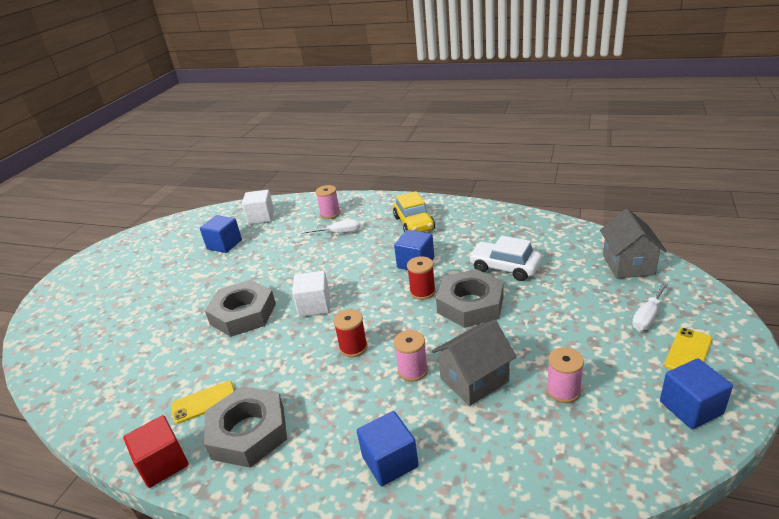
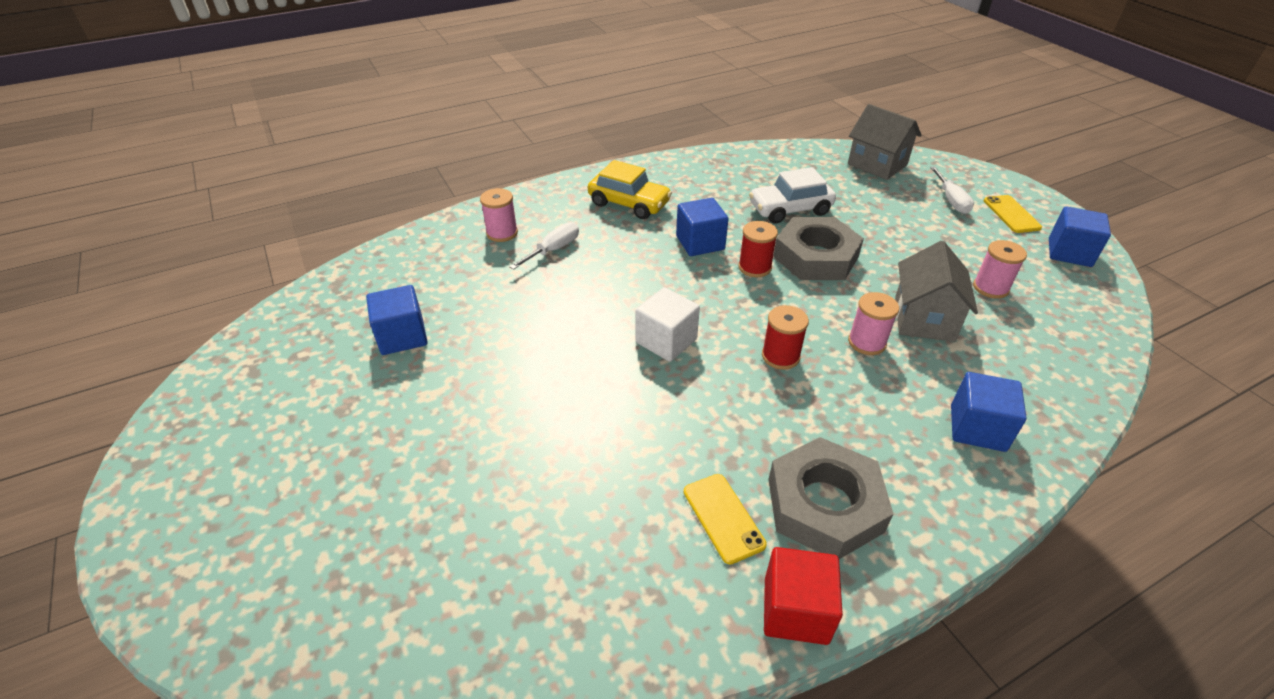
camera: 50 degrees left, 10 degrees up
yellow phone [171,381,235,424] -> yellow phone turned 45 degrees counterclockwise [684,474,767,565]
grey nut [205,280,276,337] -> none
white cube [242,190,274,224] -> none

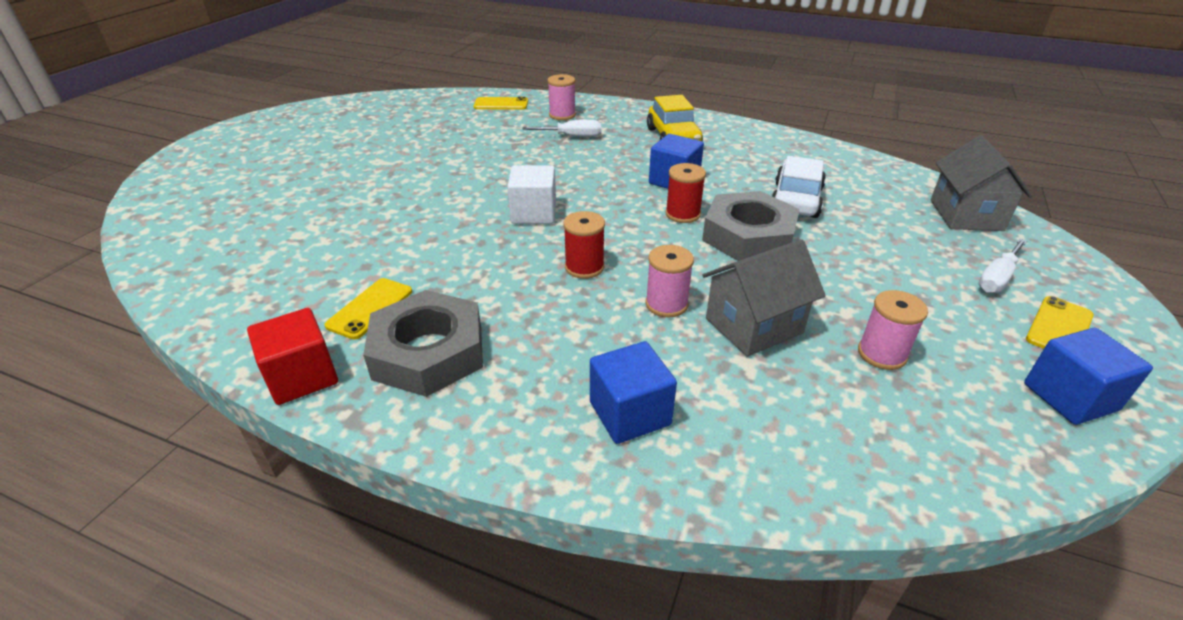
camera: 50 degrees right, 5 degrees down
blue cube [366,285,428,355] -> none
white car [749,167,836,223] -> white car turned 75 degrees clockwise [771,156,826,218]
none -> yellow phone [473,97,528,110]

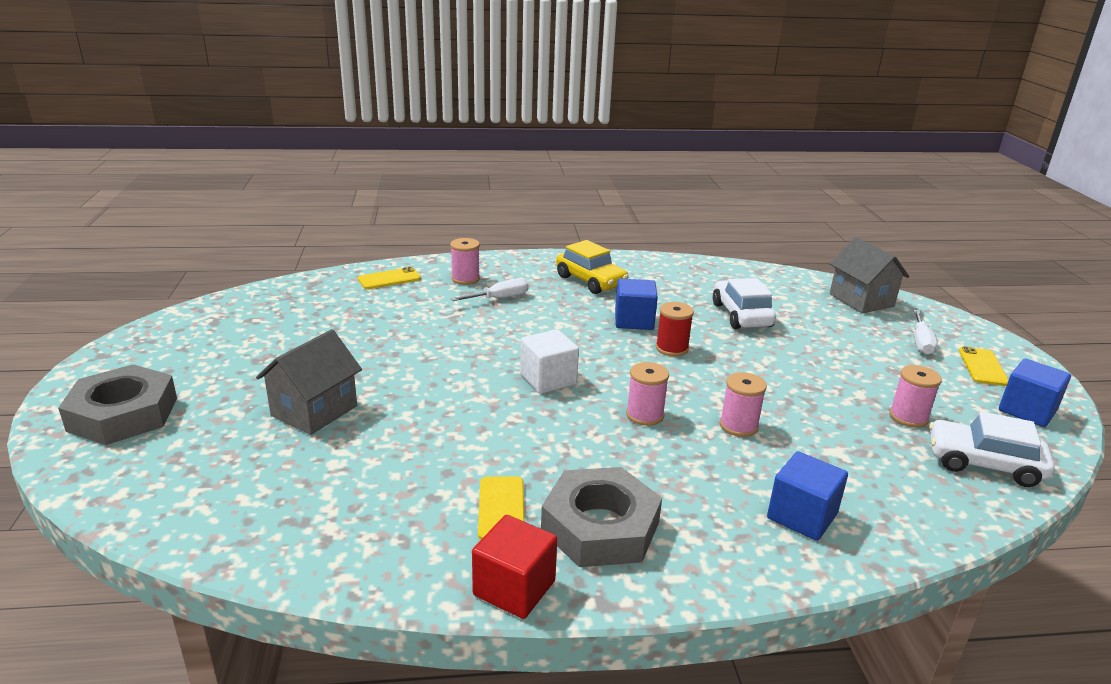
camera: 30 degrees left, 10 degrees down
red spool [563,211,605,279] -> pink spool [626,362,669,426]
grey nut [702,191,800,261] -> grey nut moved to [58,364,177,445]
grey house [703,239,826,357] -> grey house moved to [256,329,362,435]
none -> white car [929,411,1054,487]

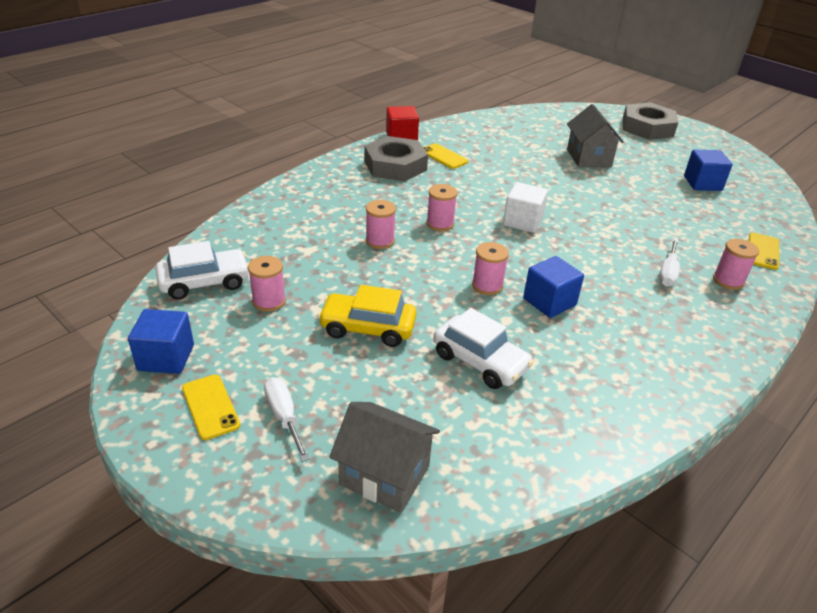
camera: 140 degrees right, 10 degrees up
yellow car [556,240,629,294] -> yellow car moved to [318,285,417,347]
red spool [656,302,694,357] -> pink spool [472,242,509,295]
blue cube [767,451,848,541] -> blue cube moved to [684,150,732,191]

